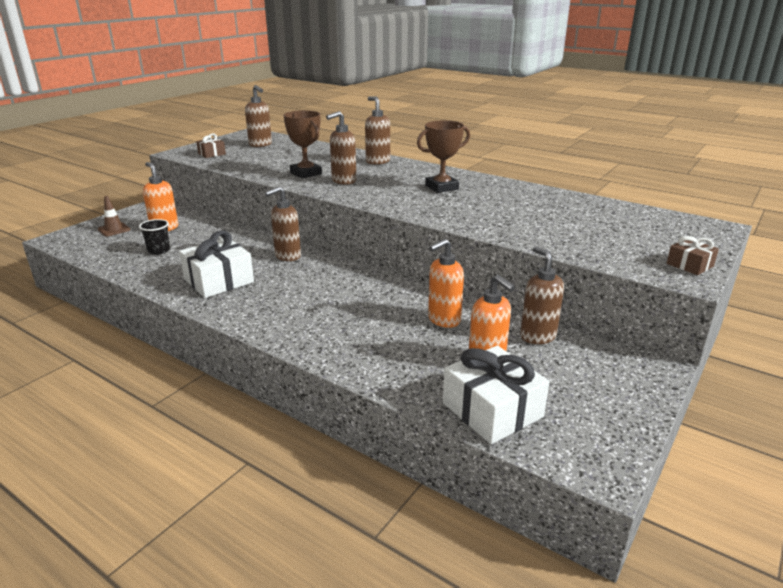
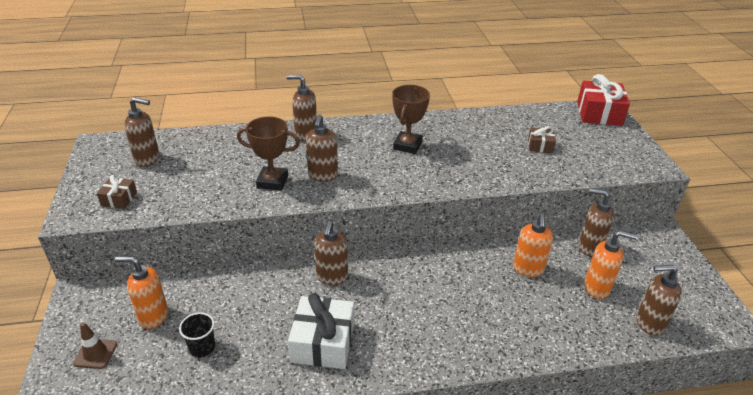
camera: 45 degrees left, 10 degrees up
white gift [443,346,549,444] -> brown soap dispenser [636,265,682,336]
brown gift [667,236,719,275] -> brown gift moved to [528,126,556,153]
none -> red gift [577,74,630,126]

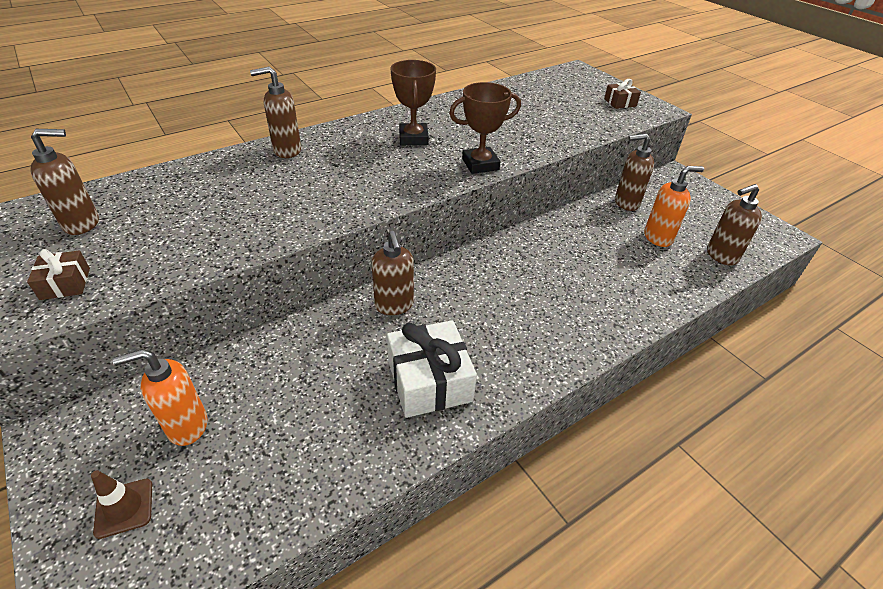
camera: 25 degrees left, 5 degrees up
black cup [179,312,215,357] -> none
brown trophy [237,117,300,191] -> brown trophy moved to [449,82,521,174]
brown soap dispenser [306,114,338,182] -> none
orange soap dispenser [513,213,553,277] -> none
brown gift [528,126,556,153] -> brown gift moved to [604,79,641,109]
red gift [577,74,630,126] -> none

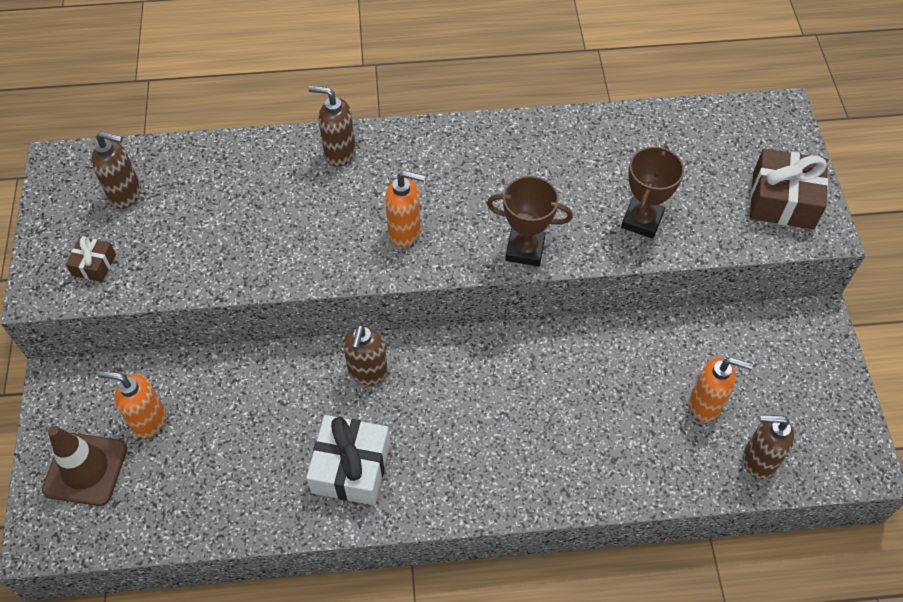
camera: 30 degrees right, 15 degrees up
brown traffic cone [91,470,152,539] -> brown traffic cone [42,426,127,506], size x1.77
brown trophy [390,60,436,145] -> brown trophy moved to [621,146,684,239]
brown gift [604,79,641,109] -> brown gift [750,148,828,230], size x1.91
brown soap dispenser [615,134,654,211] -> none
none -> orange soap dispenser [385,171,425,247]

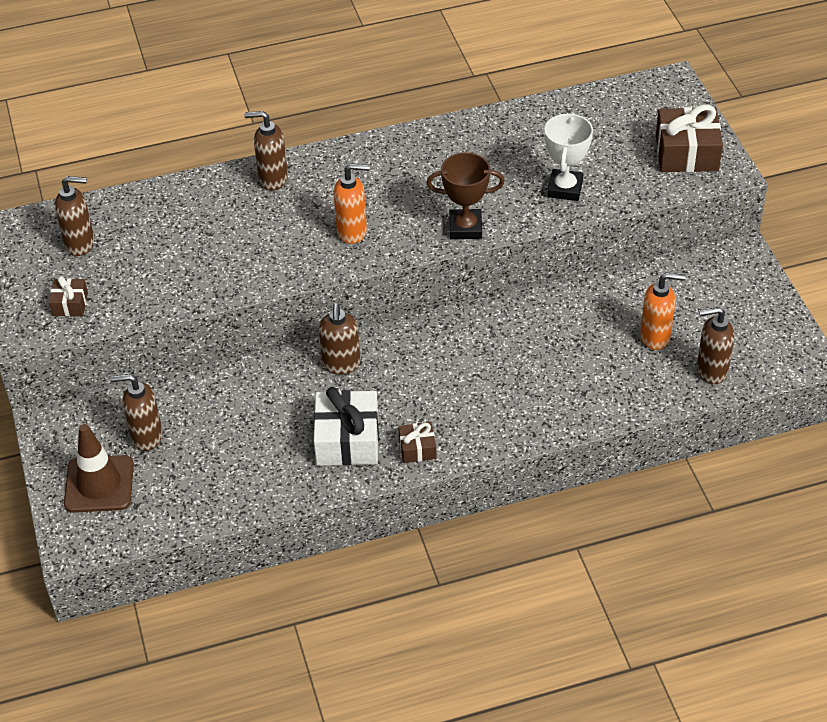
camera: 10 degrees left, 10 degrees down
orange soap dispenser [98,371,166,438] -> brown soap dispenser [110,374,163,451]
brown trophy [621,146,684,239] -> white trophy [544,113,593,201]
none -> brown gift [398,422,437,463]

